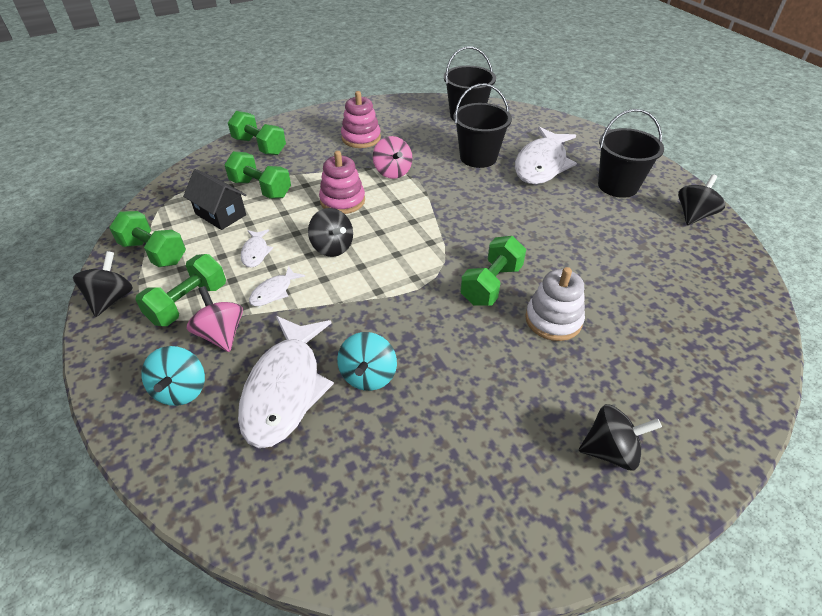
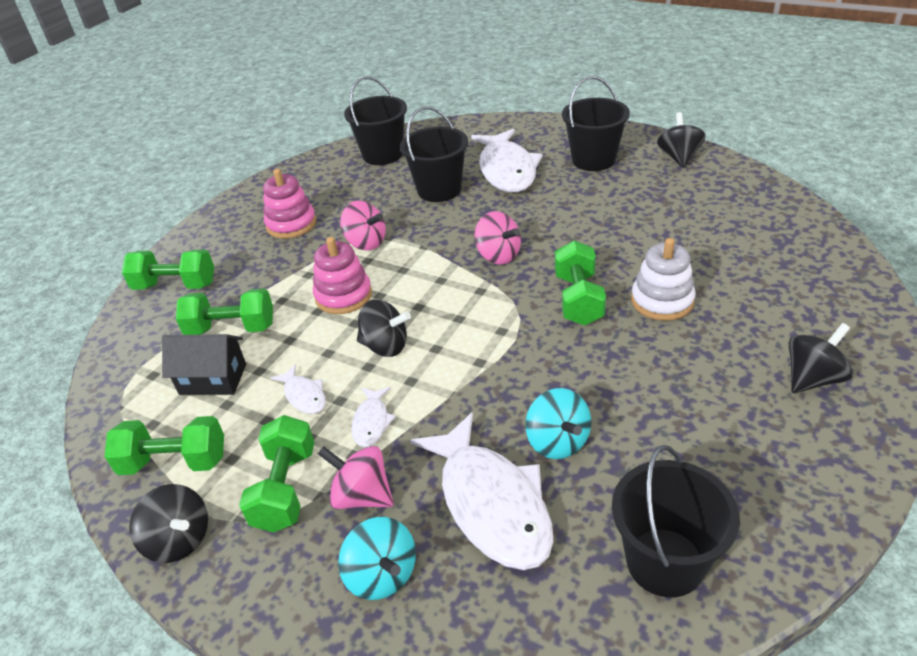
camera: 30 degrees left, 5 degrees down
black spinning top [73,251,133,317] -> black spinning top turned 150 degrees clockwise [129,484,208,563]
none -> pink spinning top [475,211,521,265]
none -> black bucket [612,445,740,598]

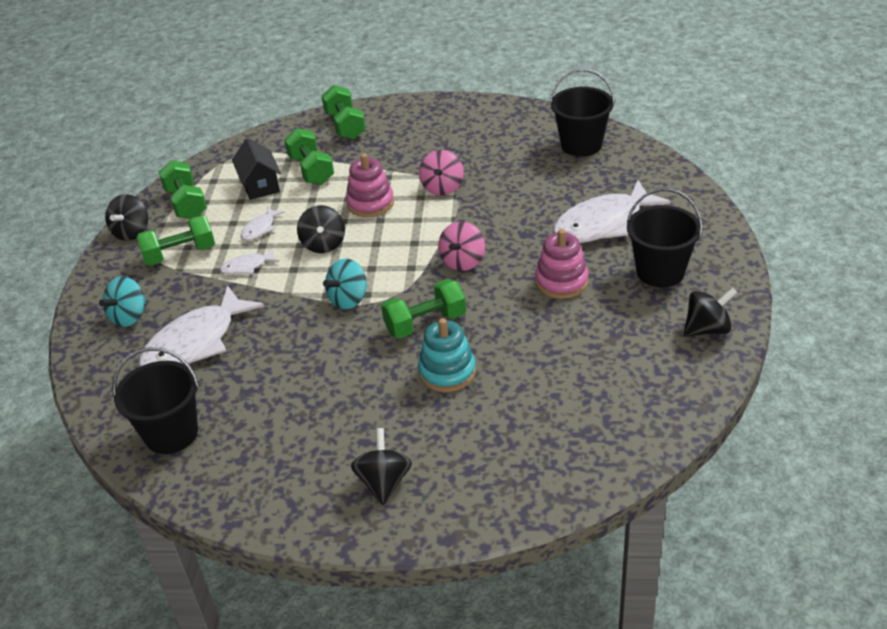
camera: 65 degrees right, 0 degrees up
pink stacking toy [263,169,316,239] -> pink stacking toy moved to [535,229,589,299]
pink spinning top [318,446,394,509] -> none
black bucket [400,107,468,202] -> none
turquoise spinning top [525,388,591,459] -> turquoise spinning top moved to [323,258,367,310]
white stacking toy [631,238,696,321] -> turquoise stacking toy [418,318,476,392]
black spinning top [789,323,853,393] -> black spinning top turned 120 degrees counterclockwise [351,428,412,505]

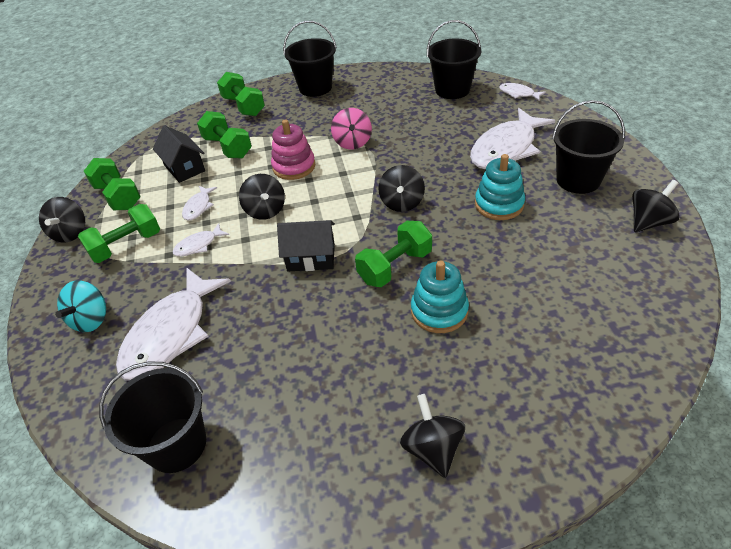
camera: 15 degrees left, 5 degrees up
turquoise spinning top [323,258,367,310] -> black house [277,220,335,271]
pink spinning top [438,221,485,271] -> black spinning top [378,165,425,212]
pink stacking toy [535,229,589,299] -> turquoise stacking toy [475,154,525,220]
none -> black bucket [283,21,337,97]
none -> white fish [499,83,546,101]

